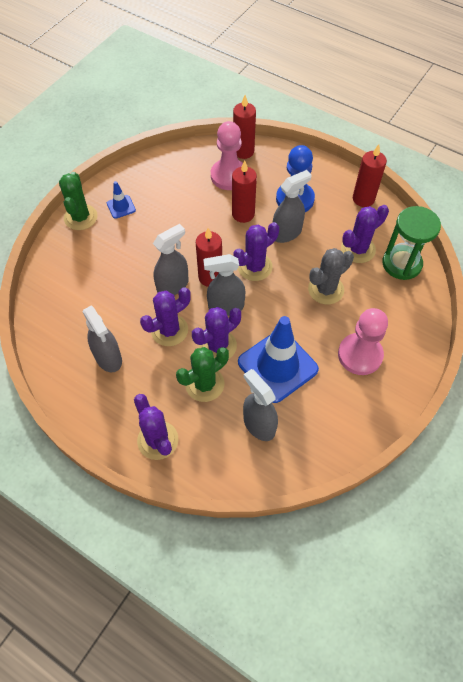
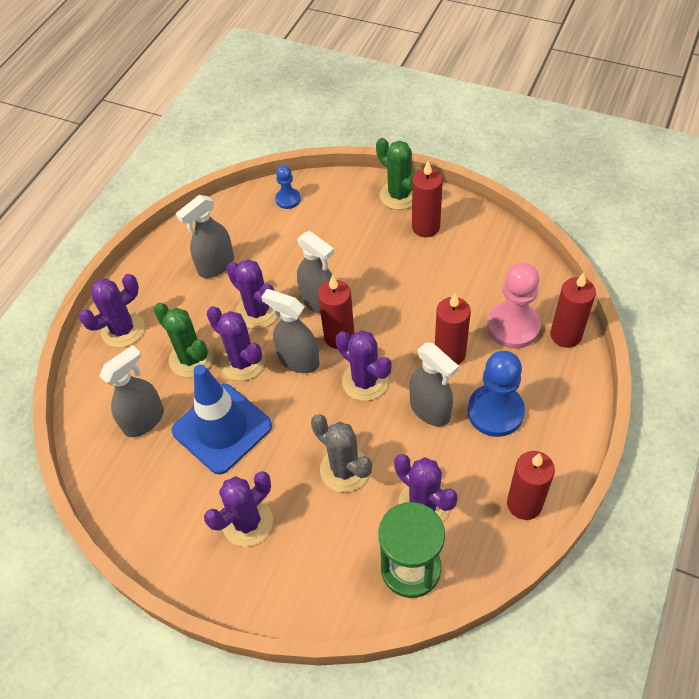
camera: 85 degrees right, 5 degrees down
green cactus [59,172,97,230] -> green cactus turned 60 degrees clockwise [376,138,419,210]
blue traffic cone [107,181,136,219] -> red candle [412,161,443,237]
grey spray bottle [203,254,245,316] -> grey spray bottle turned 45 degrees counterclockwise [261,289,320,373]
pink pawn [338,308,388,375] -> purple cactus [204,471,273,547]
none -> blue pawn [275,165,301,209]

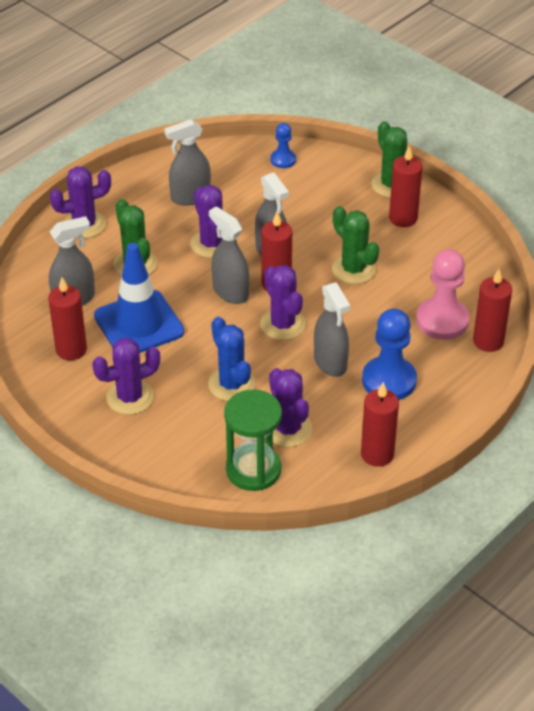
camera: 15 degrees right, 10 degrees down
purple cactus [207,306,265,381] -> none
grey cactus [311,414,372,492] -> blue cactus [208,317,255,401]
red candle [435,293,471,365] -> red candle moved to [48,277,87,360]
none -> green cactus [332,206,379,284]

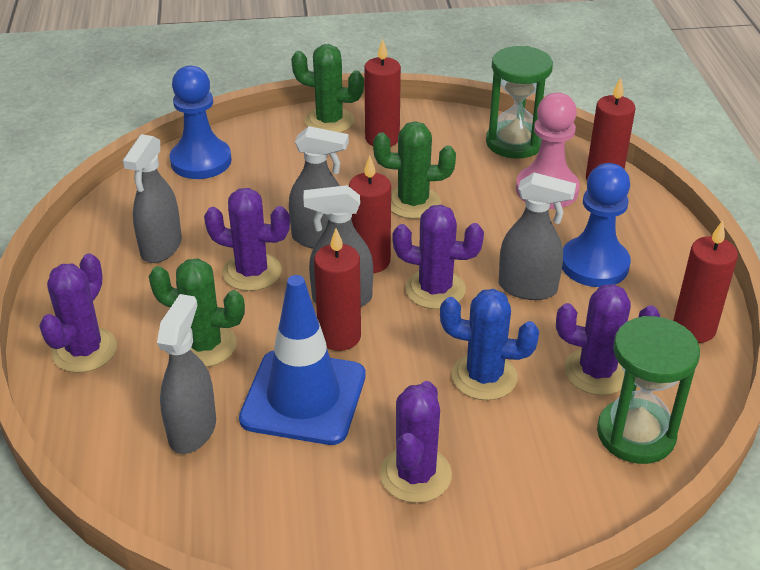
camera: 50 degrees left, 5 degrees down
red candle [48,277,87,360] -> red candle moved to [314,228,361,351]
blue pawn [271,123,296,168] -> blue pawn [170,66,232,179], size x1.84
none -> green hourglass [486,46,553,159]

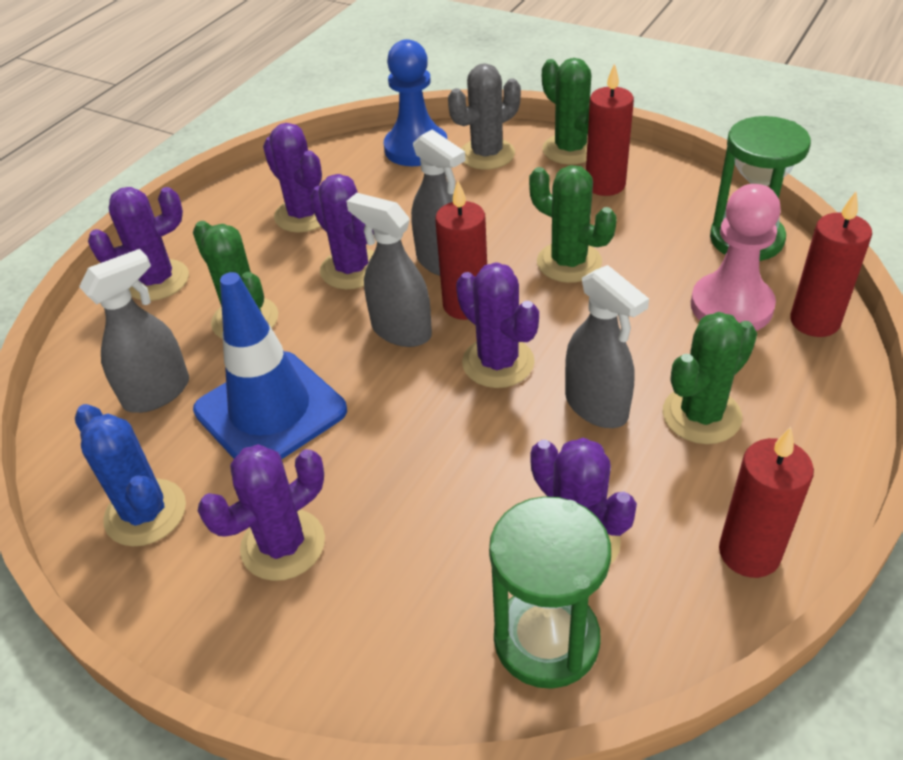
camera: 40 degrees right, 5 degrees up
grey spray bottle [123,134,182,263] -> purple cactus [263,123,322,233]
red candle [314,228,361,351] -> none
blue cactus [440,289,539,400] -> blue cactus moved to [75,404,186,546]
blue pawn [562,163,631,287] -> green cactus [663,312,757,444]
none -> grey cactus [448,63,521,170]

